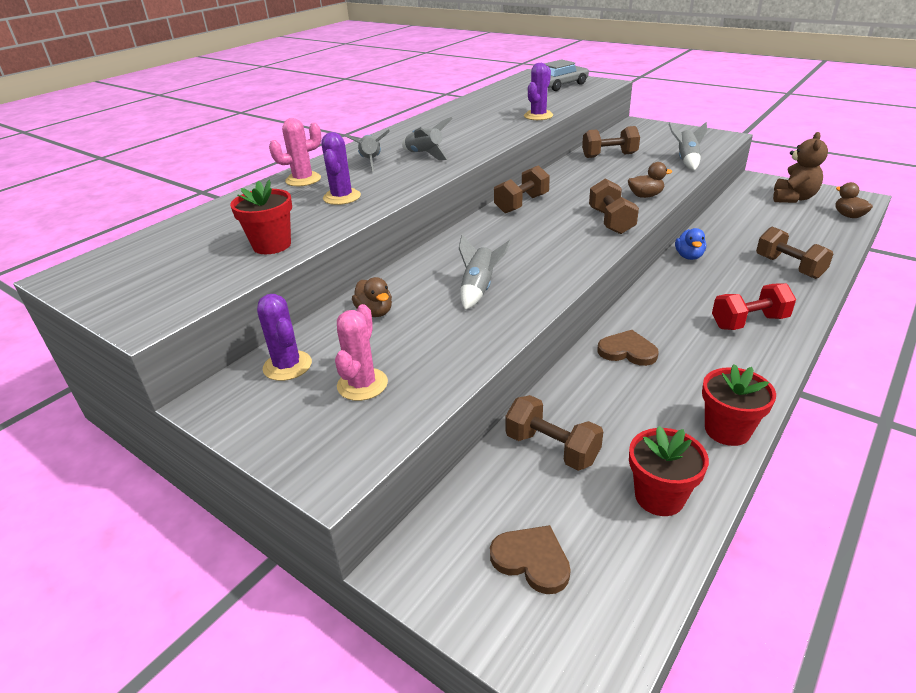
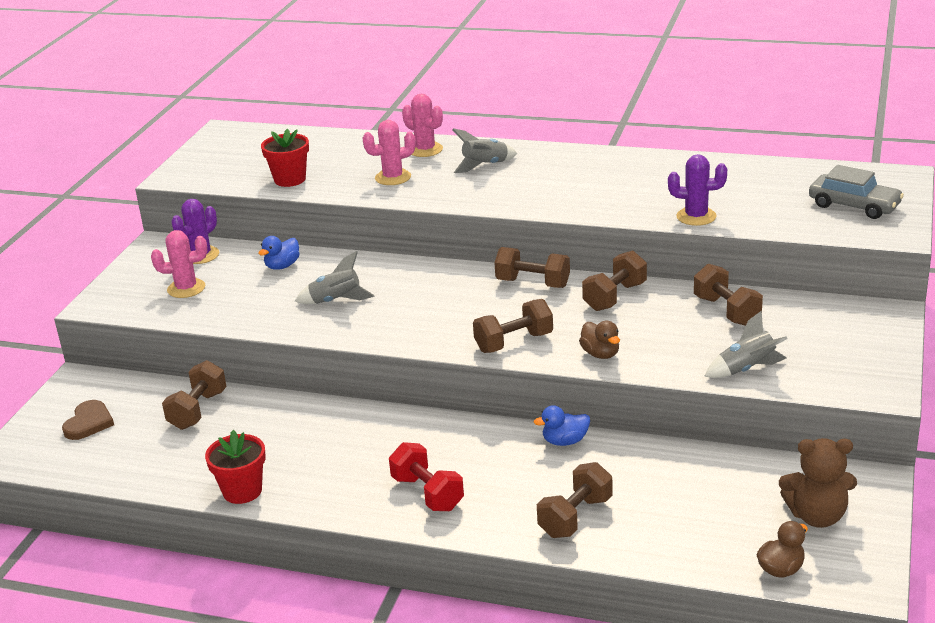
camera: 70 degrees right, 5 degrees down
purple cactus [321,132,361,205] -> pink cactus [362,120,416,185]
brown duck [352,277,392,317] -> blue duck [258,236,300,270]
grey rocket [402,117,453,160] -> none
brown heart [598,330,659,366] -> none
red flower pot [629,426,709,516] -> none
none -> brown dumbbell [582,250,647,311]

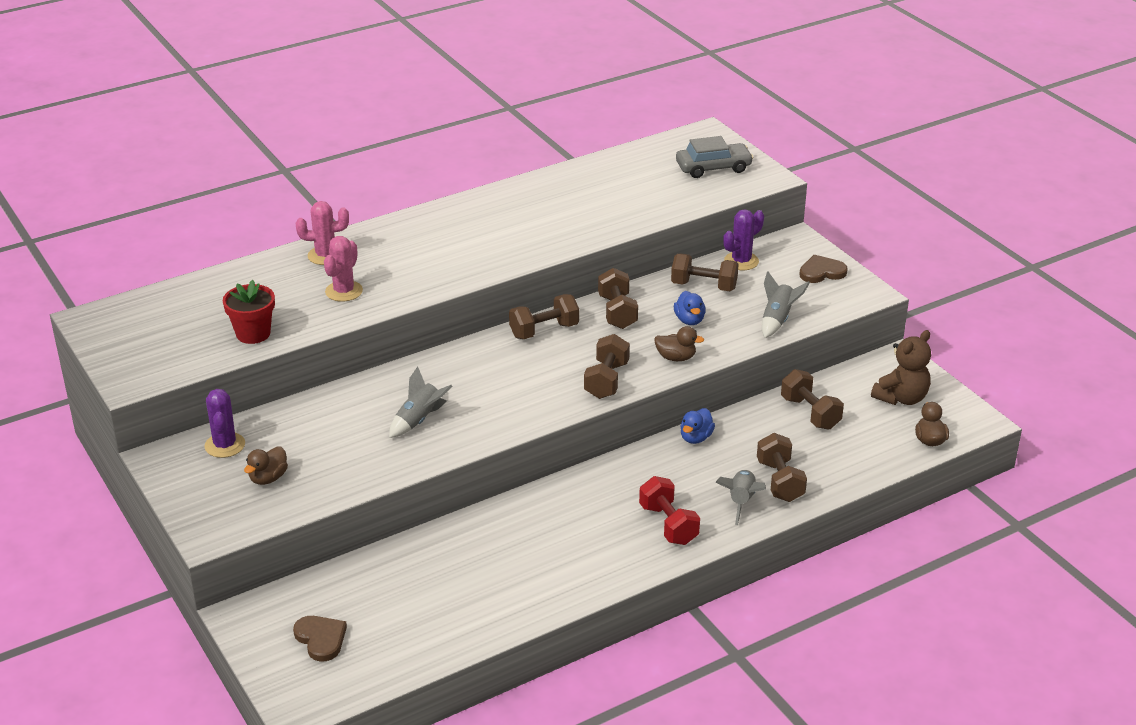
camera: 50 degrees left, 5 degrees up
pink cactus [151,230,207,298] -> brown duck [244,446,288,485]
brown dumbbell [162,360,227,430] -> brown dumbbell moved to [781,369,844,430]
red flower pot [205,430,266,504] -> none
blue duck [258,236,300,270] -> blue duck moved to [674,291,706,325]
red dumbbell [389,442,464,511] -> red dumbbell turned 60 degrees clockwise [639,476,700,545]
grey rocket [452,128,517,173] -> grey rocket moved to [716,470,766,525]
purple cactus [668,154,727,226] -> purple cactus moved to [723,209,764,270]
none -> brown heart [799,255,848,283]

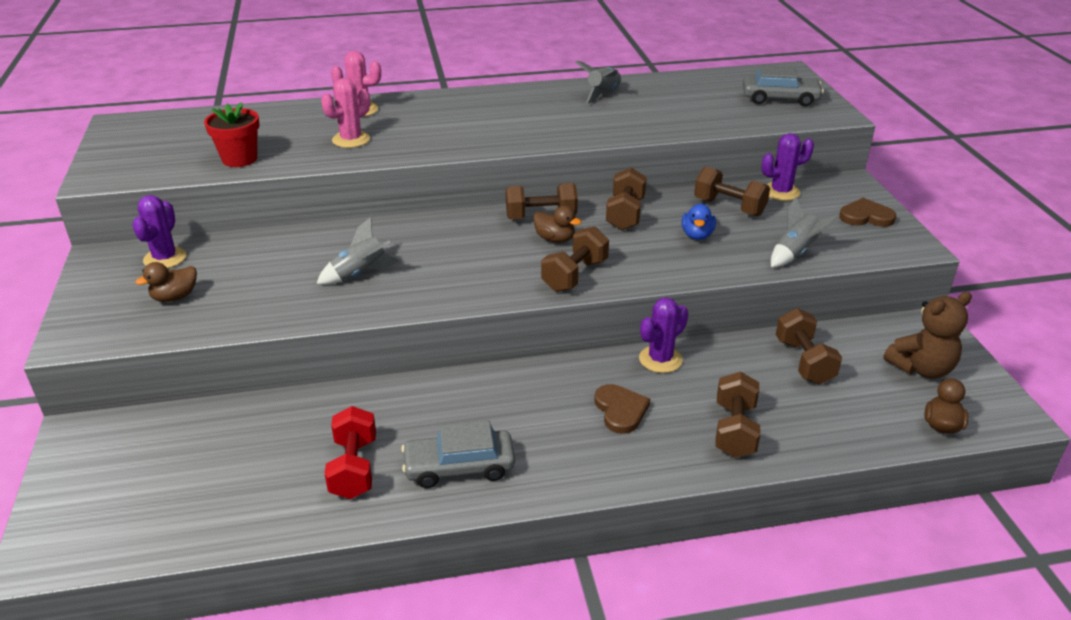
camera: 20 degrees right, 0 degrees up
brown heart [293,616,347,661] -> brown heart moved to [594,384,650,434]
red dumbbell [639,476,700,545] -> red dumbbell moved to [325,406,376,499]
brown duck [654,326,704,361] -> brown duck moved to [533,205,581,243]
blue duck [680,408,715,444] -> purple cactus [639,297,688,373]
grey rocket [716,470,766,525] -> grey rocket moved to [575,61,622,103]
none -> grey car [401,420,515,488]

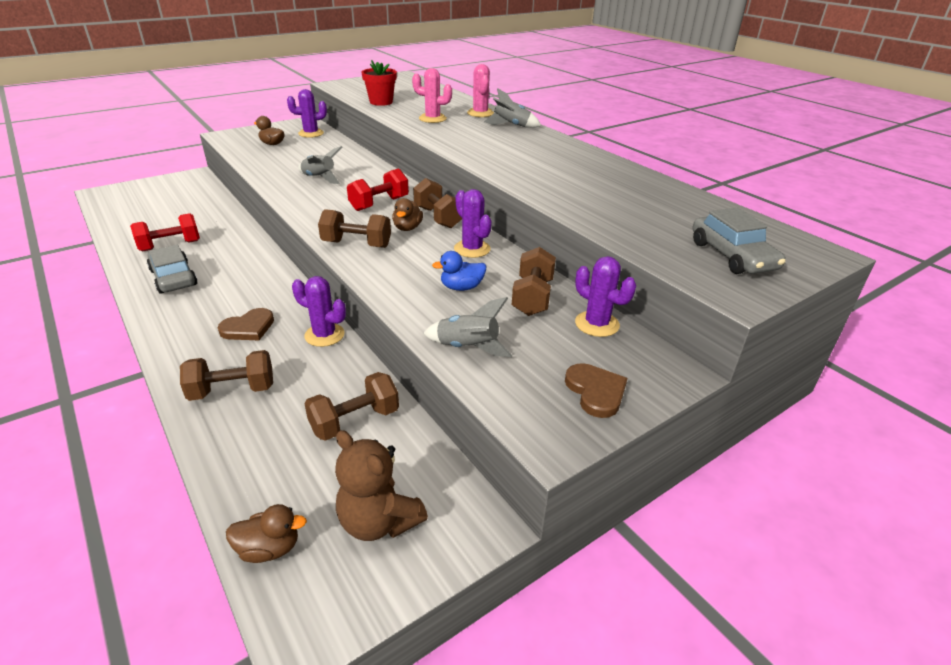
camera: 65 degrees right, 0 degrees up
grey rocket [575,61,622,103] -> grey rocket moved to [484,88,541,128]
brown dumbbell [606,167,647,230] -> purple cactus [454,189,492,258]
none -> red dumbbell [347,168,409,211]

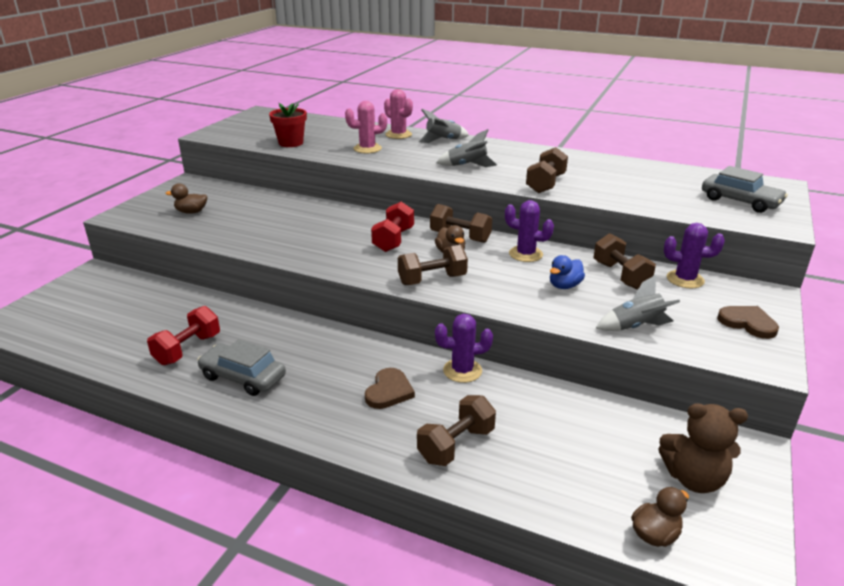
camera: 30 degrees left, 5 degrees down
purple cactus [287,89,327,138] -> none
grey rocket [298,146,343,184] -> grey rocket moved to [436,129,497,167]
brown dumbbell [304,372,399,441] -> brown dumbbell moved to [526,147,568,193]

